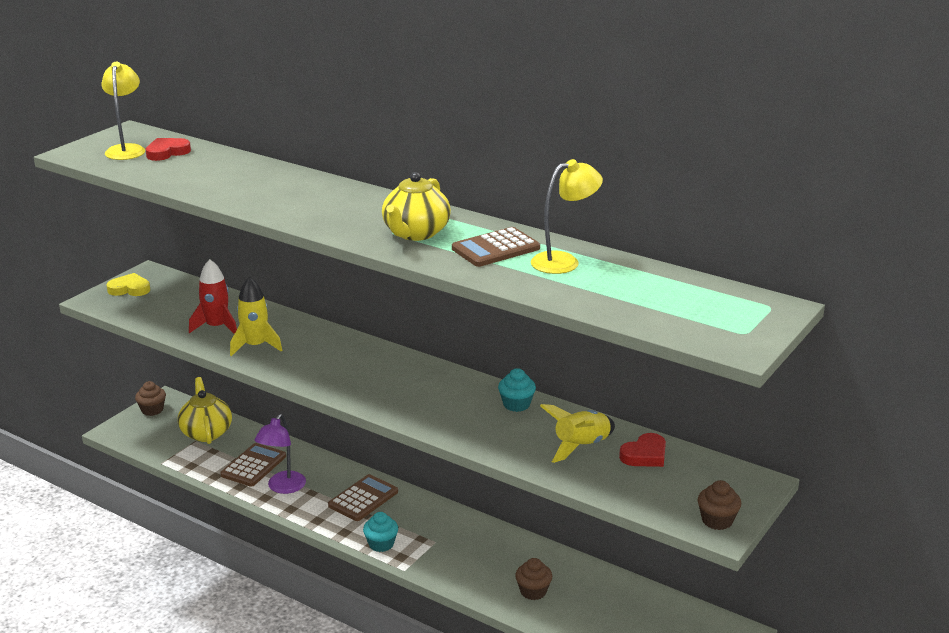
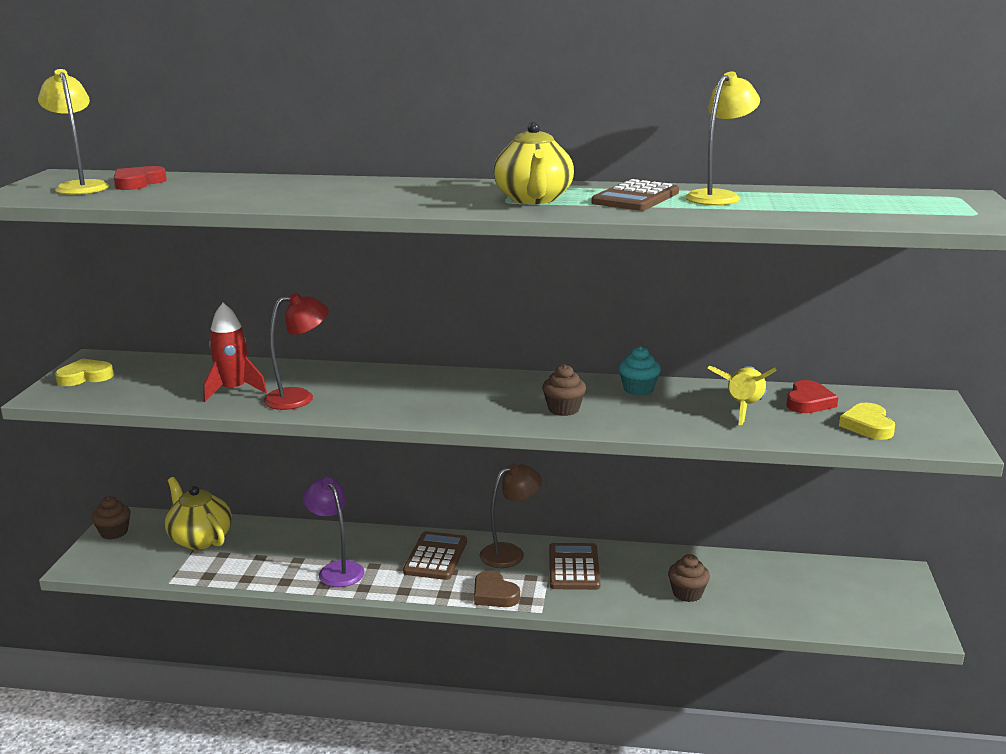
camera: 25 degrees left, 5 degrees down
brown calculator [220,443,286,487] -> brown calculator moved to [549,543,600,590]
yellow rocket [230,277,283,356] -> red lamp [263,292,329,410]
purple lamp [254,414,306,494] -> purple lamp turned 150 degrees clockwise [303,477,365,587]
turquoise cupcake [363,512,398,552] -> brown heart [474,570,520,607]
brown cupcake [698,480,741,530] -> brown cupcake moved to [542,365,586,416]
none -> brown lamp [479,463,542,568]
none -> yellow heart [839,403,895,440]

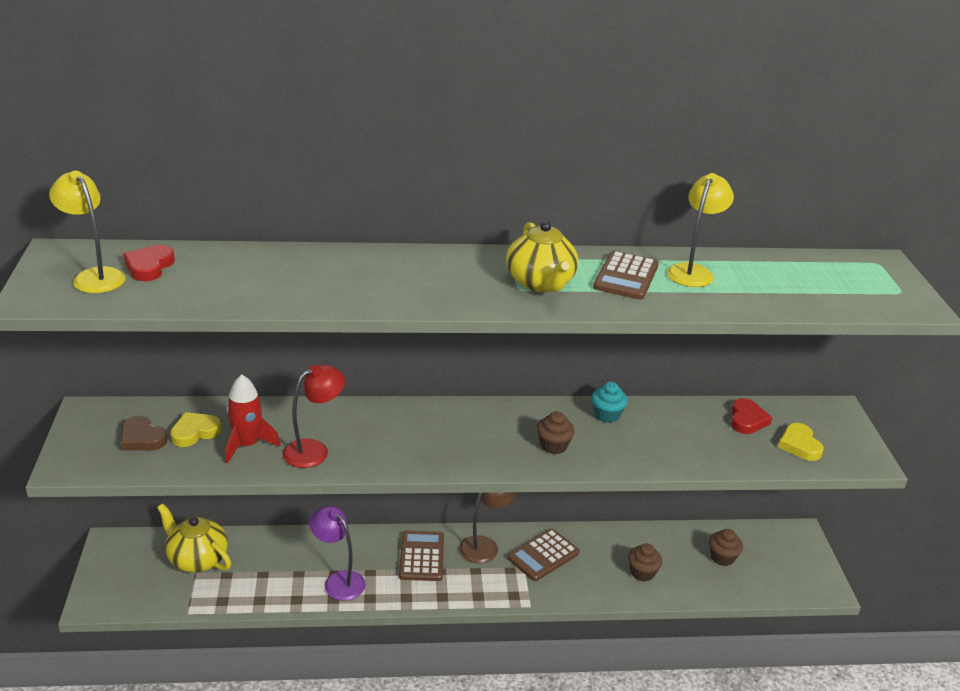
camera: 15 degrees left, 10 degrees up
yellow heart [55,358,114,386] -> yellow heart moved to [170,412,222,447]
brown cupcake [92,496,131,539] -> brown cupcake moved to [709,529,743,566]
brown heart [474,570,520,607] -> brown heart moved to [120,416,167,451]
brown calculator [549,543,600,590] -> brown calculator turned 120 degrees counterclockwise [507,529,579,581]
yellow rocket [707,366,776,425] -> none

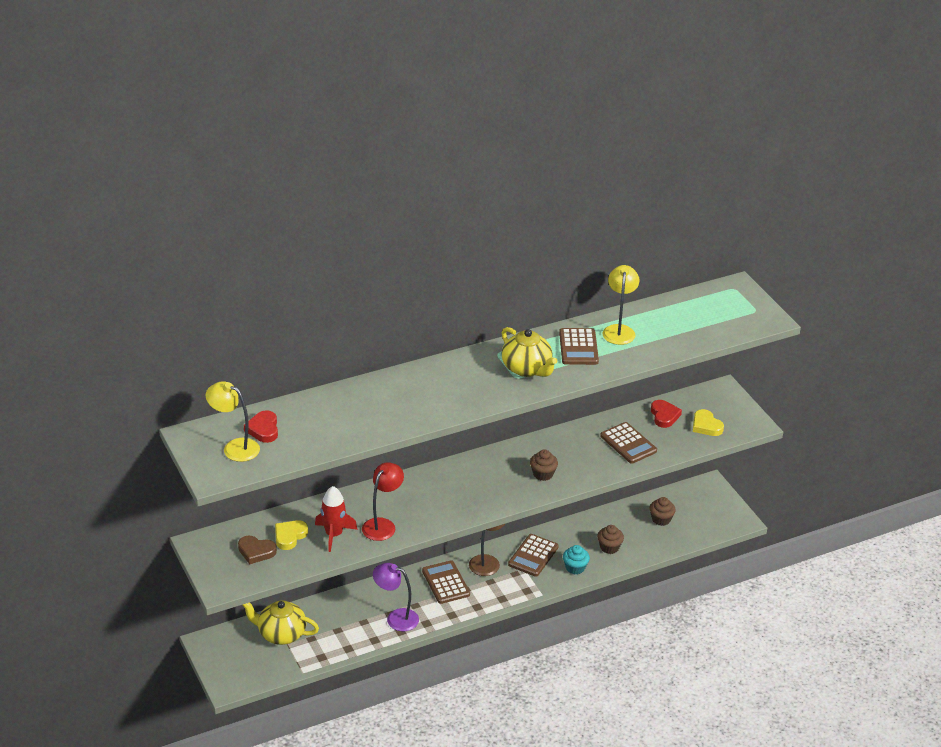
camera: 20 degrees left, 5 degrees up
turquoise cupcake [591,382,628,423] -> turquoise cupcake moved to [563,545,590,575]
none -> brown calculator [600,422,657,464]

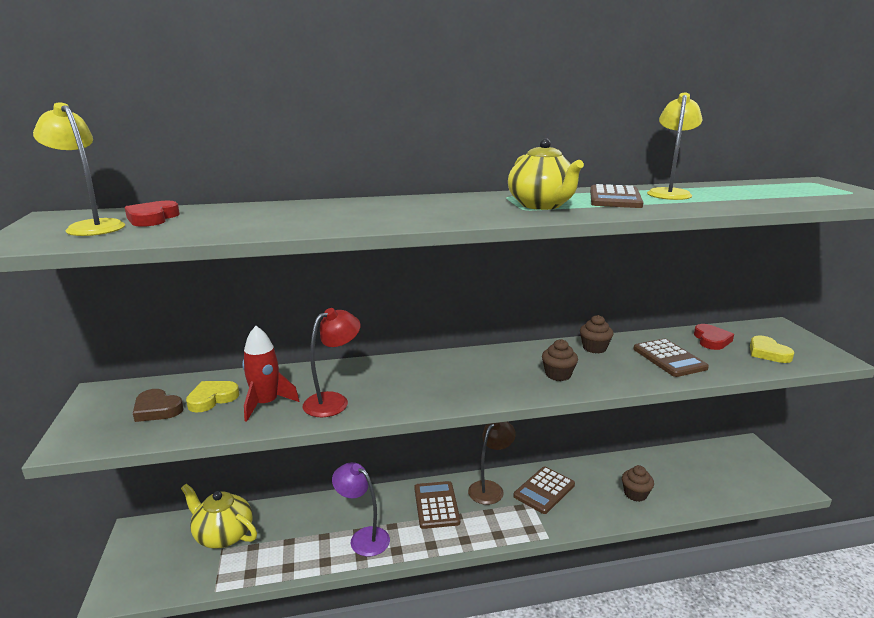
camera: 15 degrees right, 15 degrees down
turquoise cupcake [563,545,590,575] -> none
brown cupcake [650,497,676,526] -> brown cupcake moved to [580,315,613,353]

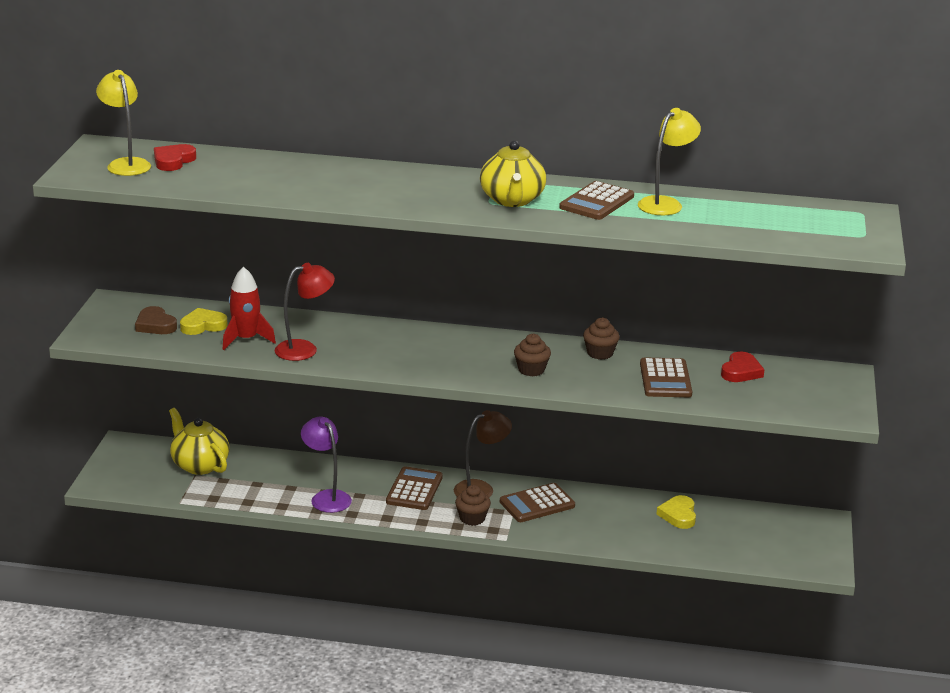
camera: 20 degrees right, 5 degrees up
brown cupcake [622,465,654,502] -> brown cupcake moved to [455,485,491,526]
yellow heart [750,335,795,363] -> yellow heart moved to [656,495,696,529]

